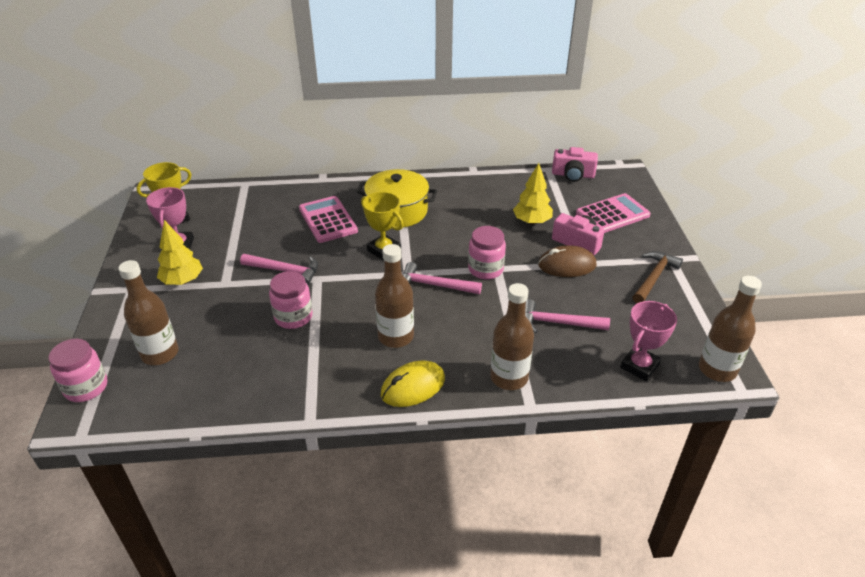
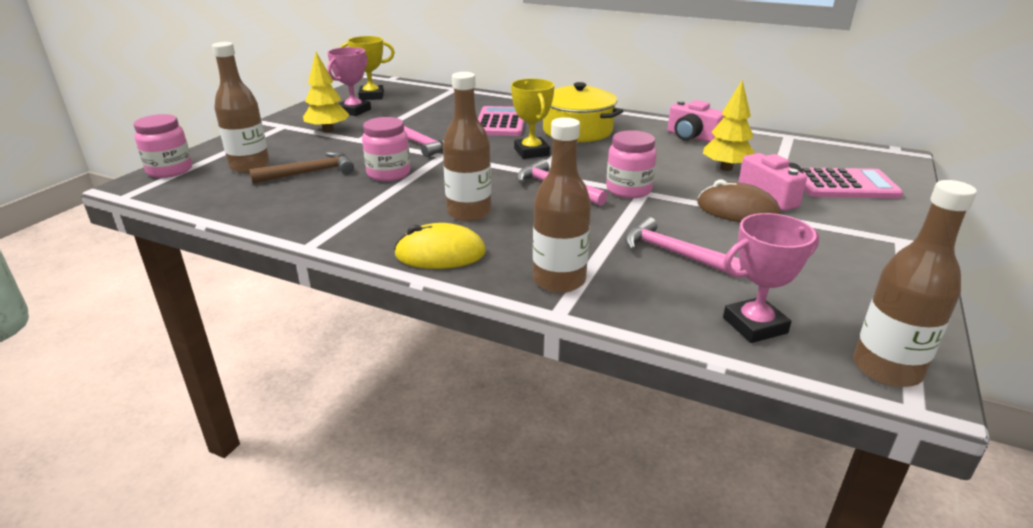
camera: 30 degrees right, 10 degrees down
pink camera [552,147,598,182] -> pink camera moved to [668,100,725,143]
brown hammer [633,251,683,303] -> brown hammer moved to [249,152,354,184]

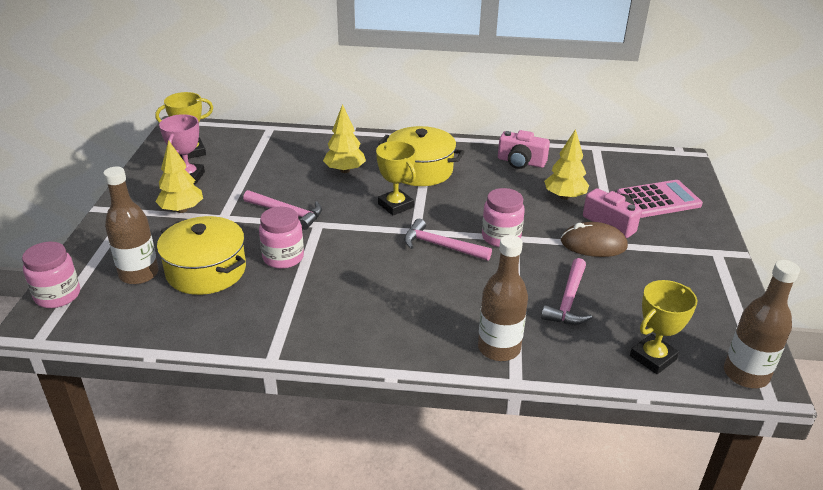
camera: 20 degrees left, 5 degrees up
brown hammer [249,152,354,184] -> yellow pot [157,216,246,295]
yellow mouse [394,223,486,269] -> none
brown bottle [443,72,491,221] -> none
pink calculator [478,106,524,136] -> yellow tree [323,104,366,173]
pink hammer [625,217,742,278] -> pink hammer turned 90 degrees counterclockwise [541,258,592,325]
pink trophy [723,213,819,343] -> yellow trophy [630,280,697,374]

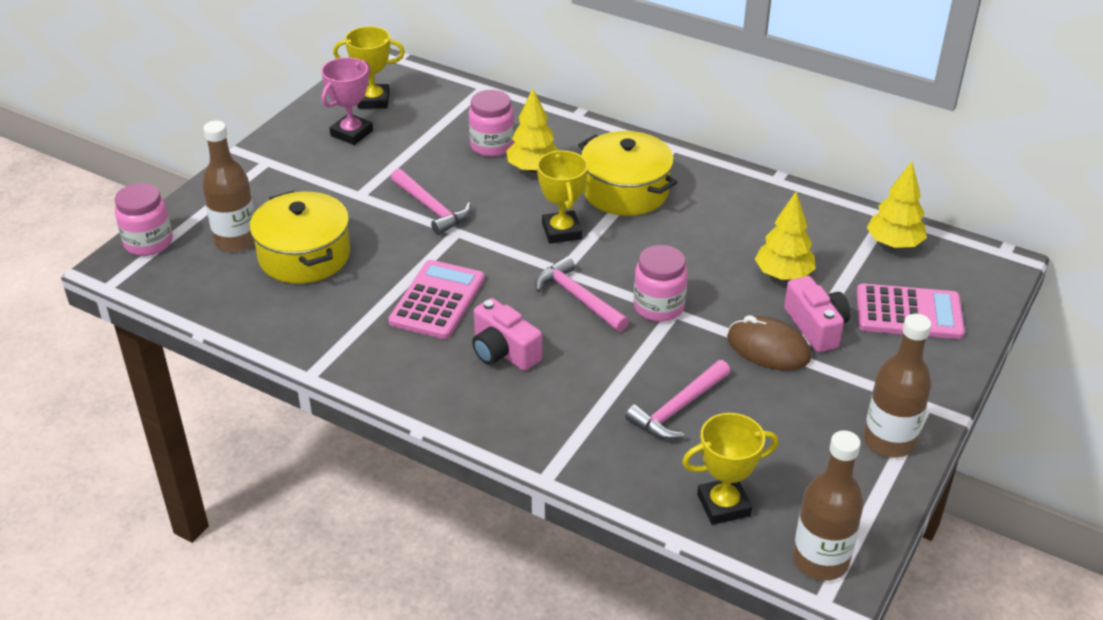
camera: 25 degrees right, 5 degrees up
yellow tree [155,140,203,213] -> yellow tree moved to [867,161,927,249]
pink jar [259,207,304,269] -> pink jar moved to [469,90,515,157]
brown bottle [478,235,528,361] -> brown bottle moved to [864,314,932,458]
pink camera [498,130,550,169] -> pink camera moved to [472,298,542,371]
none -> pink calculator [388,260,485,339]

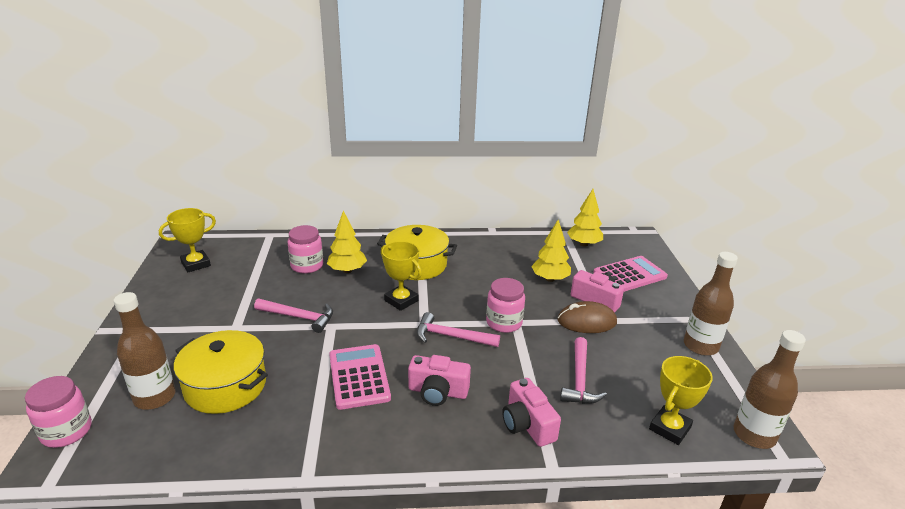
camera: 35 degrees left, 10 degrees down
pink trophy [321,57,373,145] -> none
none -> pink camera [502,378,561,447]

